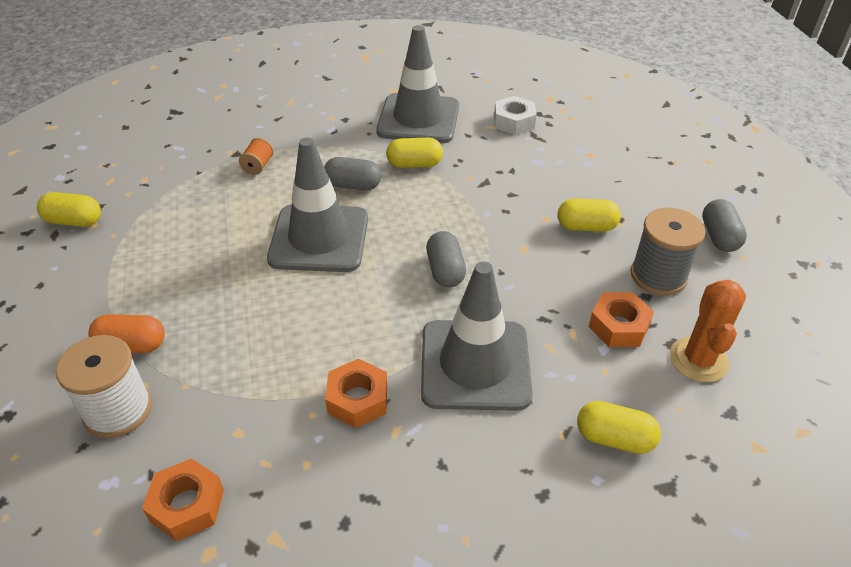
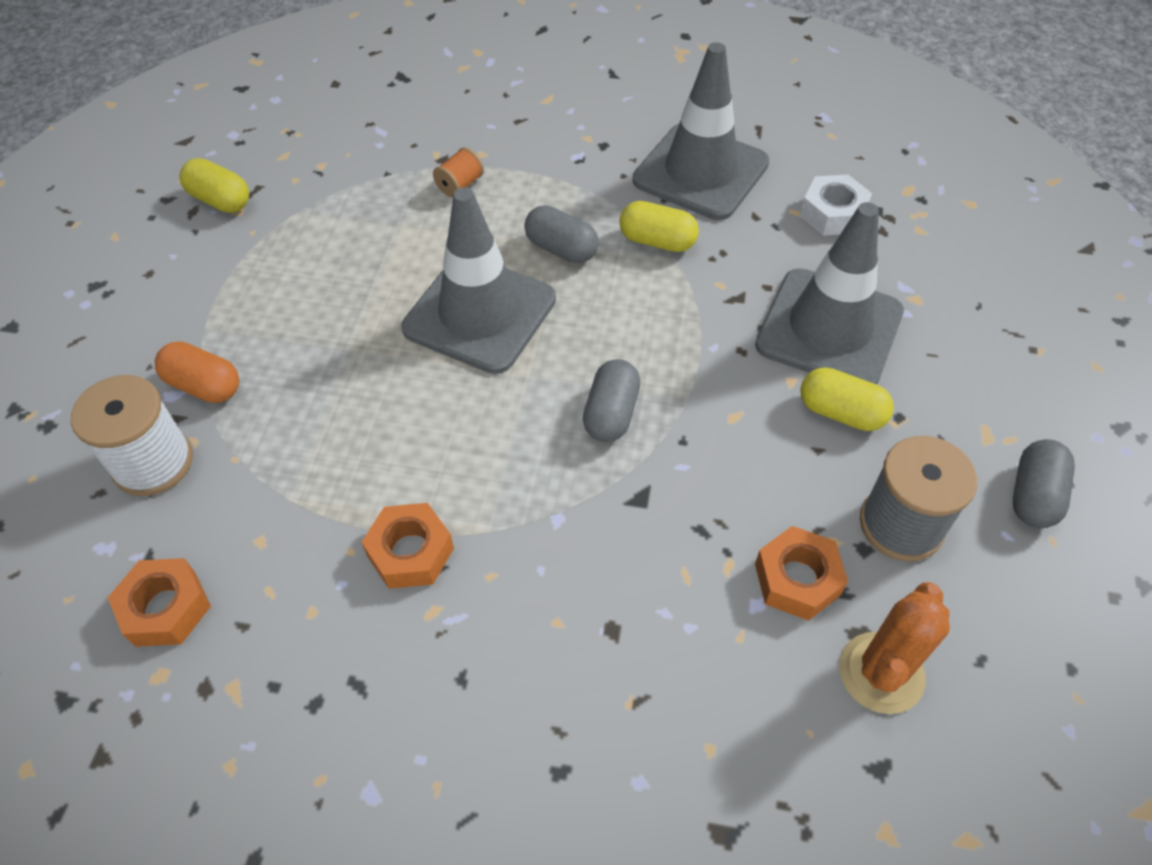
camera: 25 degrees right, 10 degrees up
grey traffic cone [421,261,533,411] -> grey traffic cone moved to [755,202,904,384]
yellow capsule [577,401,661,454] -> none

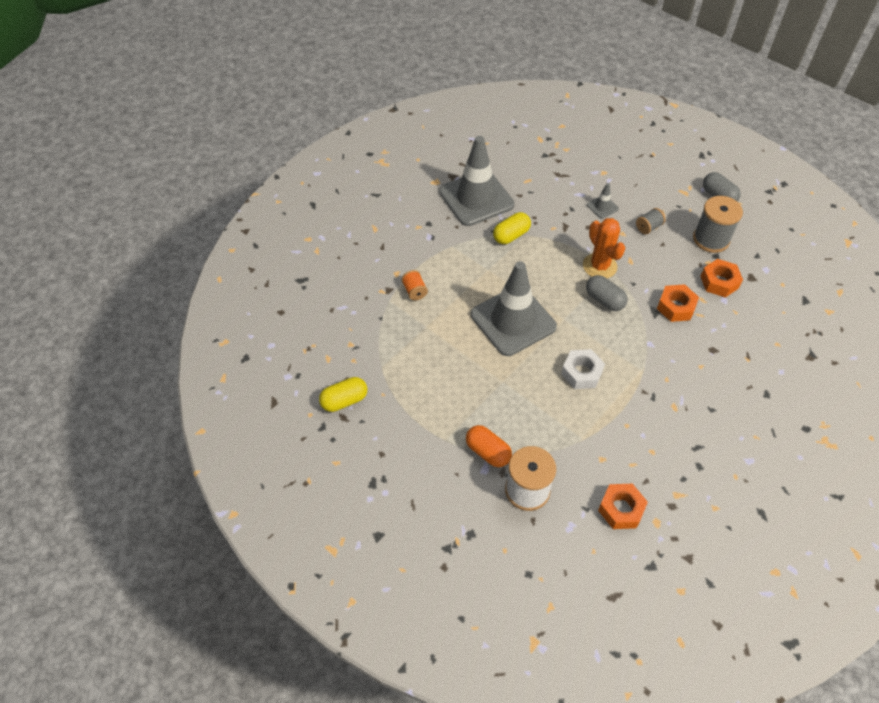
camera: 60 degrees left, 0 degrees up
orange capsule [155,342,239,403] -> orange capsule turned 75 degrees clockwise [466,425,512,467]
orange nut [361,503,454,589] -> orange nut moved to [657,284,699,322]
grey capsule [524,205,599,263] -> none
grey traffic cone [755,202,904,384] -> grey traffic cone [587,183,619,219], size x0.40
white nut [800,174,872,236] -> white nut moved to [561,349,605,389]
yellow capsule [800,367,894,431] -> grey spool [636,208,665,234]
orange cactus [839,582,950,714] -> orange cactus moved to [583,218,625,278]

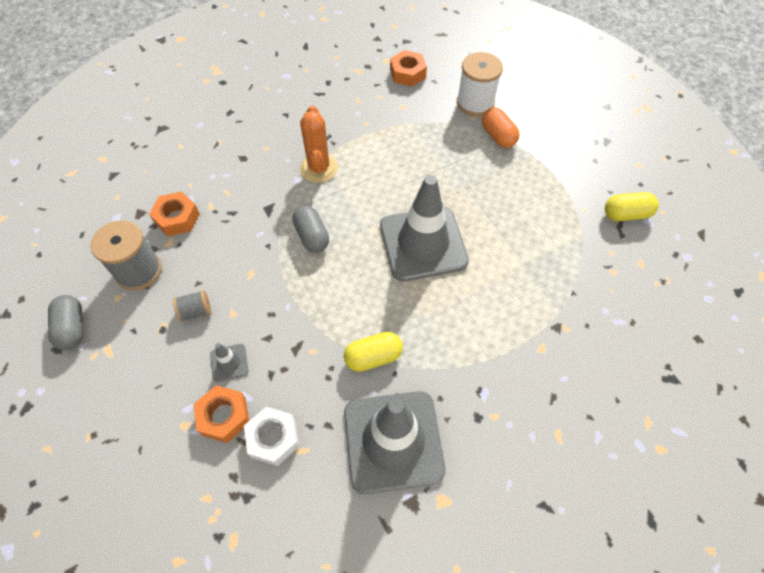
camera: 160 degrees left, 5 degrees up
orange spool [402,270,428,300] -> none
white nut [561,349,605,389] -> white nut moved to [244,407,299,466]
orange cactus [583,218,625,278] -> orange cactus moved to [300,106,338,183]
orange nut [657,284,699,322] -> orange nut moved to [194,385,249,443]

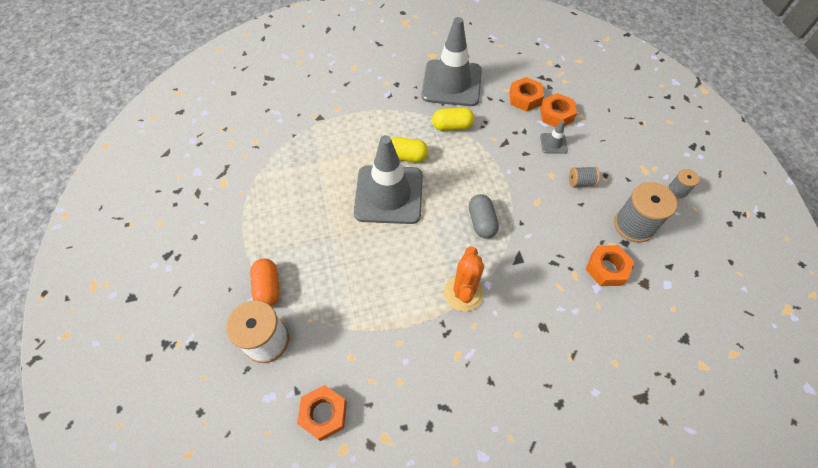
camera: 165 degrees left, 0 degrees up
grey capsule [48,295,83,350] -> grey spool [667,169,700,199]
white nut [244,407,299,466] -> orange nut [509,77,544,112]
yellow capsule [605,192,659,221] -> yellow capsule moved to [391,137,428,162]

